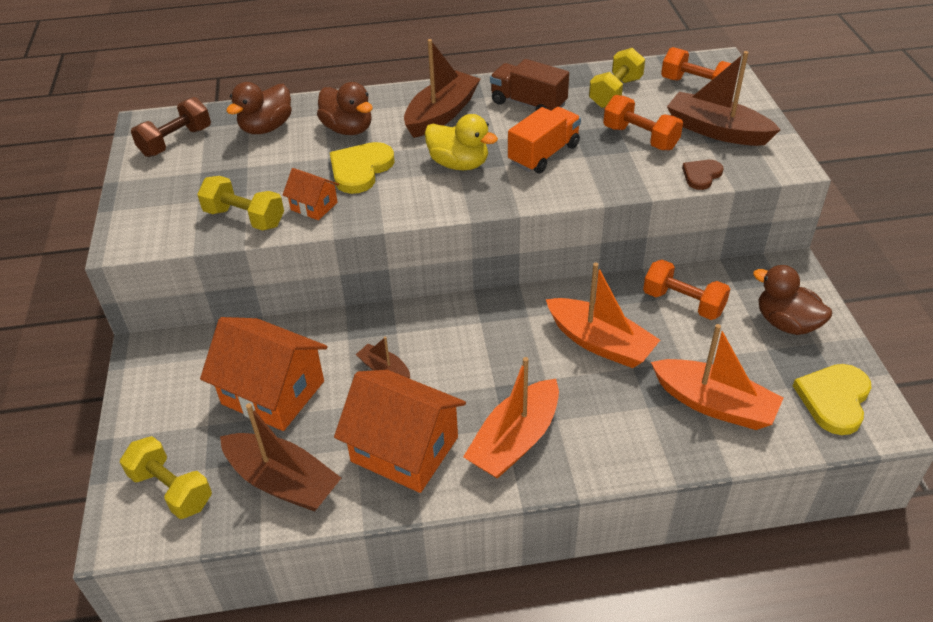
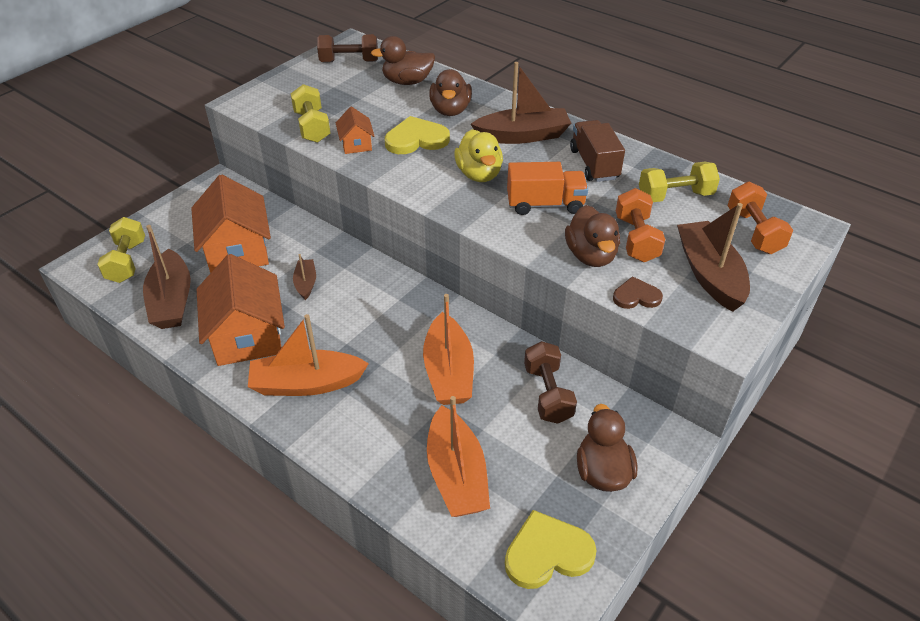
camera: 45 degrees right, 0 degrees up
orange dumbbell [643,260,730,320] -> brown dumbbell [524,341,577,424]
none -> brown duck [565,205,620,267]

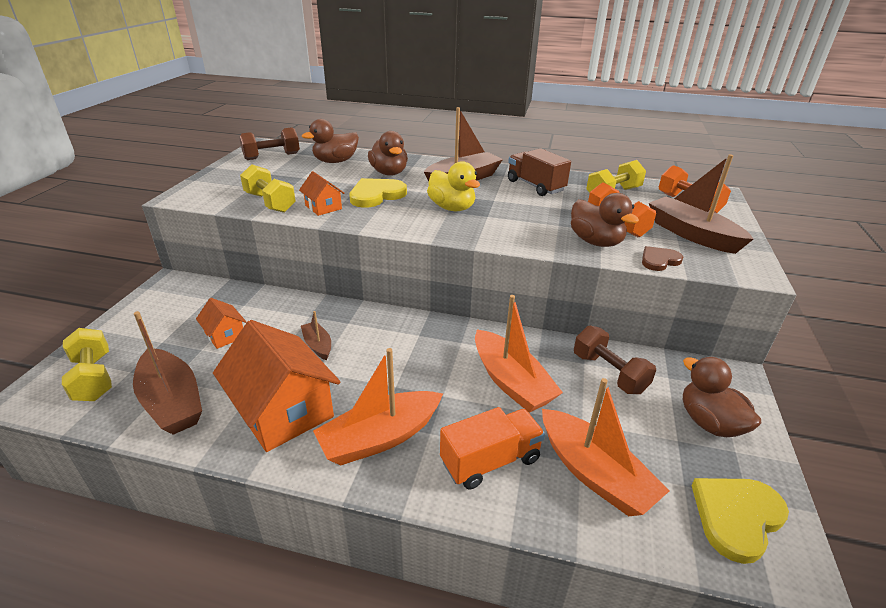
camera: 25 degrees left, 10 degrees down
orange house [191,175,271,273] -> orange house [196,298,246,349], size x0.48
orange truck [507,162,588,215] -> orange truck moved to [440,407,545,489]

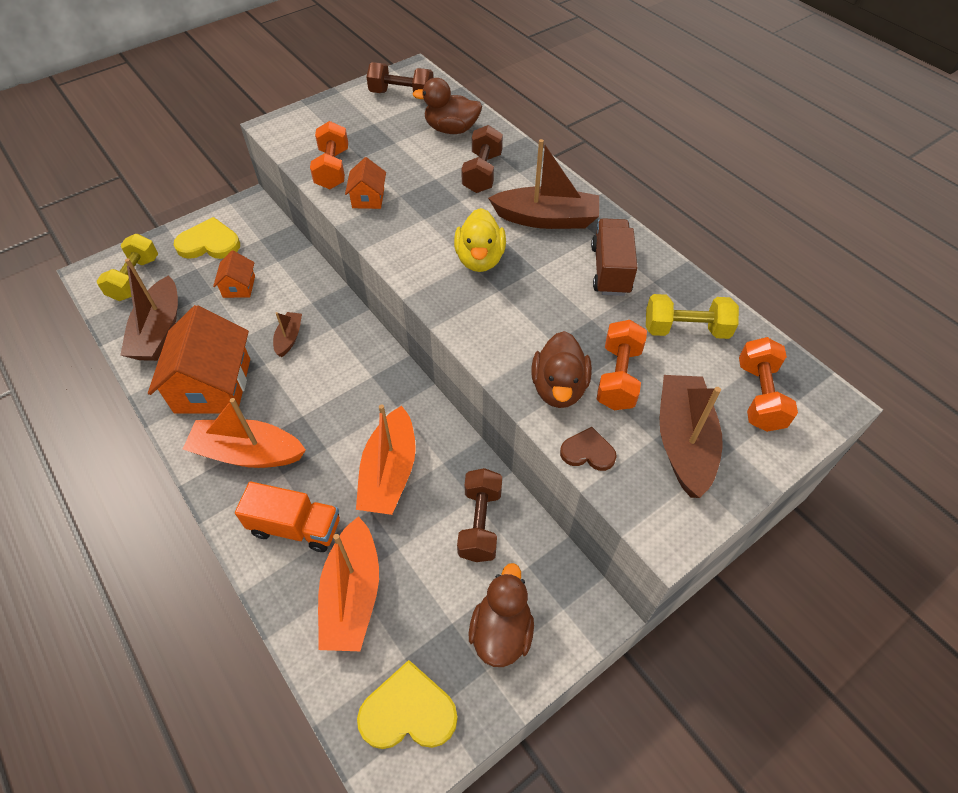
camera: 40 degrees right, 20 degrees up
yellow dumbbell [240,164,296,213] -> orange dumbbell [310,121,348,189]
yellow heart [349,178,407,208] -> yellow heart moved to [174,217,240,259]
brown duck [368,131,408,176] -> brown dumbbell [461,125,503,193]

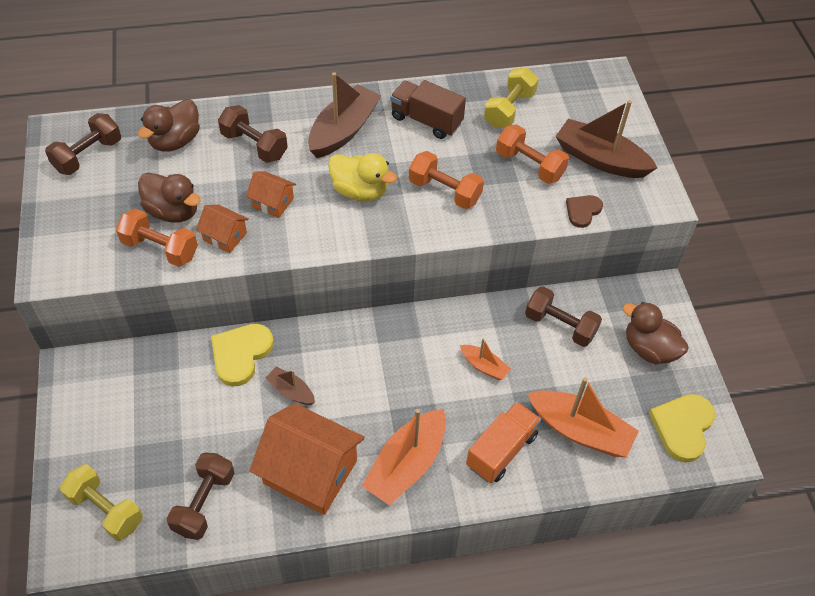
camera: 65 degrees left, 0 degrees up
brown boat [120,258,178,361] -> brown dumbbell [166,452,235,540]
yellow heart [174,217,240,259] -> yellow heart moved to [211,324,274,386]
orange house [213,251,255,298] -> orange house moved to [246,171,296,218]
orange boat [356,404,416,515] -> orange boat [460,338,511,380], size x0.52
brown duck [531,331,592,408] -> brown duck moved to [138,173,201,223]
orange dumbbell [739,337,798,432] -> orange dumbbell moved to [409,151,484,209]

